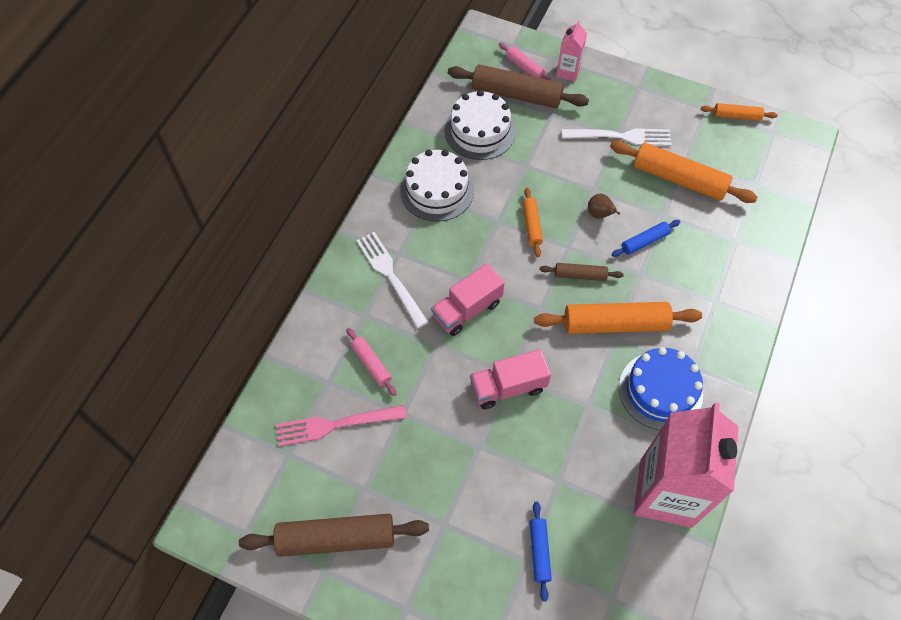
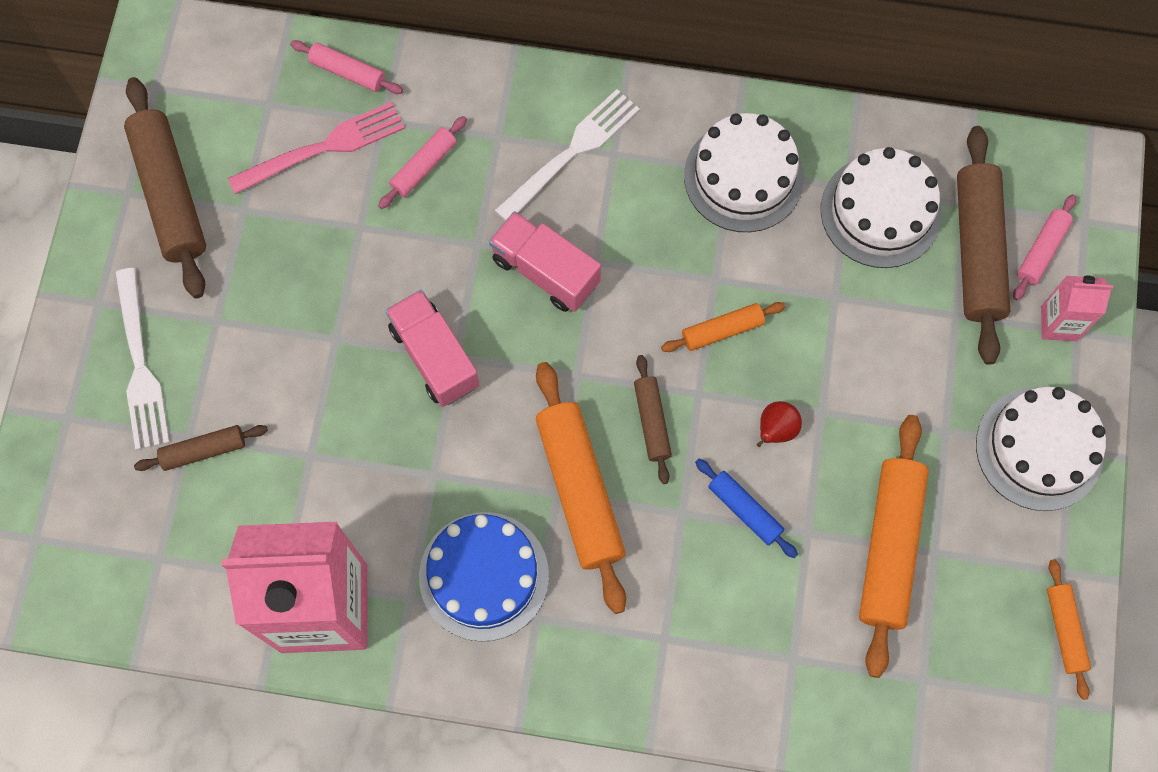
camera: 75 degrees right, 10 degrees up
pink fork [276,405,406,446] -> pink fork turned 90 degrees clockwise [228,102,405,194]
blue rolling pin [530,501,552,602] -> brown rolling pin [134,425,268,471]
white fork [562,128,671,146] -> white fork moved to [115,268,170,450]
brown pear [588,194,620,219] -> red pear [757,401,802,447]
none -> pink rolling pin [290,40,403,94]
none -> white cake [976,386,1106,511]

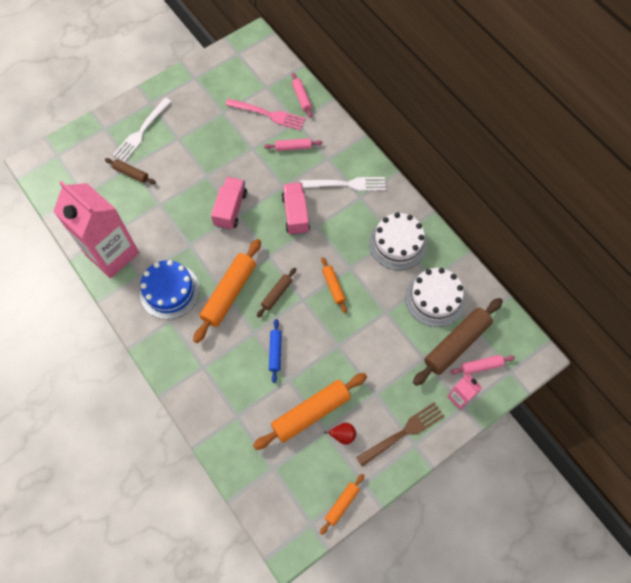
camera: 45 degrees right, 5 degrees down
brown rolling pin [124,77,206,298] -> none
orange rolling pin [661,302,785,352] -> orange rolling pin turned 45 degrees clockwise [321,257,347,313]
red pear [757,401,802,447] -> red pear moved to [324,423,356,445]
white cake [976,386,1106,511] -> brown fork [356,402,444,467]

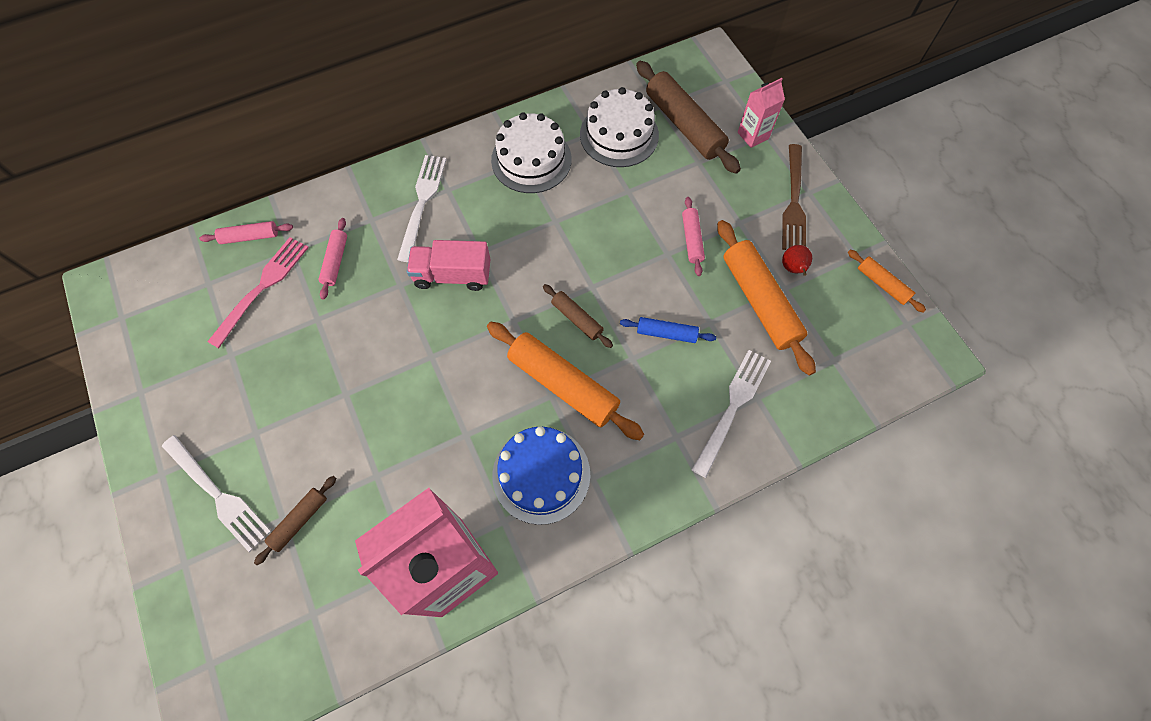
camera: 80 degrees left, 0 degrees up
pink truck [211,177,247,230] -> none
orange rolling pin [321,257,347,313] -> none
brown fork [356,402,444,467] -> brown fork turned 150 degrees counterclockwise [782,144,806,250]
pink rolling pin [451,355,515,375] -> pink rolling pin moved to [682,197,705,276]
none -> white fork [692,350,771,478]

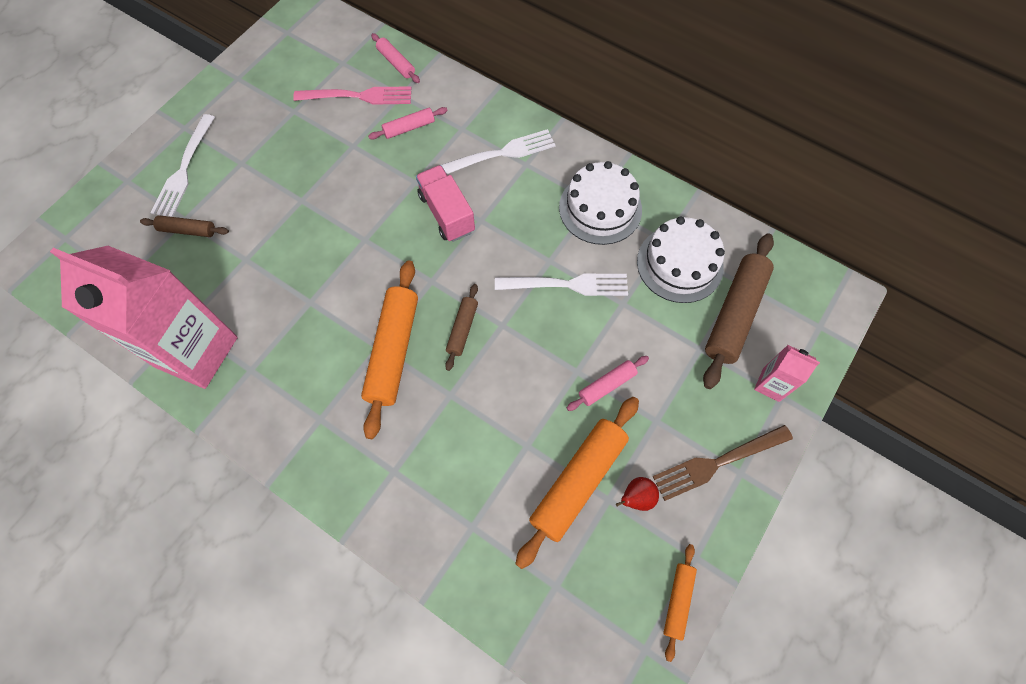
camera: 60 degrees right, 0 degrees up
blue cake [492,426,590,525] -> none
blue rolling pin [620,317,716,343] -> none
white fork [692,350,771,478] -> white fork moved to [495,273,628,296]

